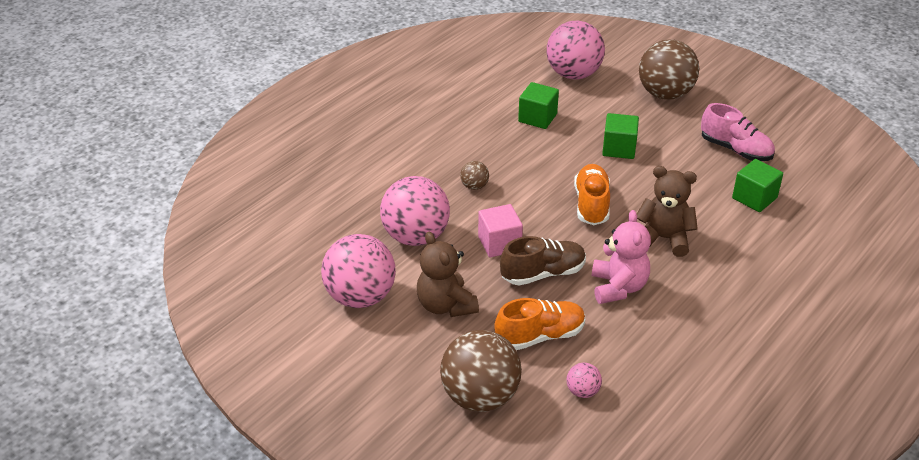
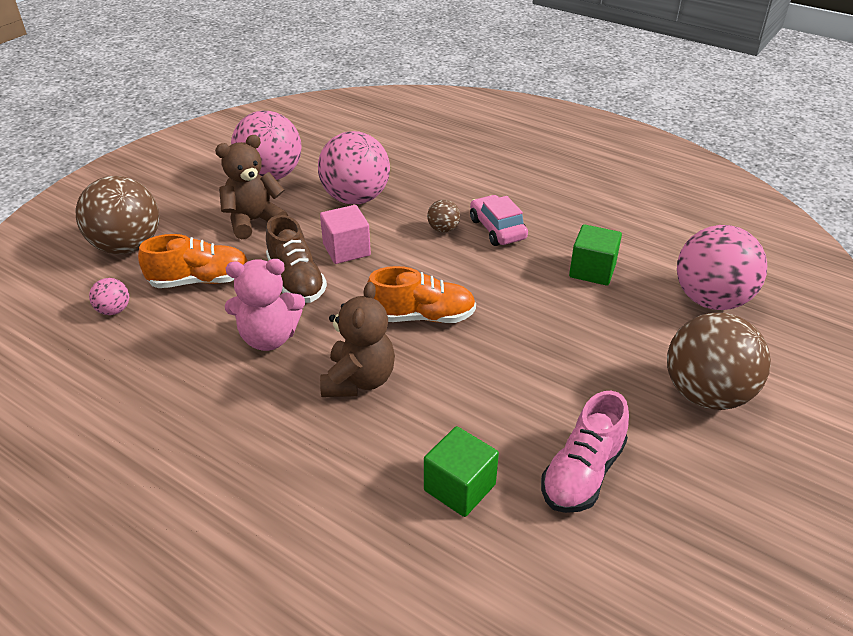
camera: 85 degrees right, 0 degrees up
orange shoe [494,298,585,350] -> orange shoe turned 75 degrees counterclockwise [138,234,248,288]
green cube [602,113,639,159] -> none
none -> pink car [470,195,528,246]

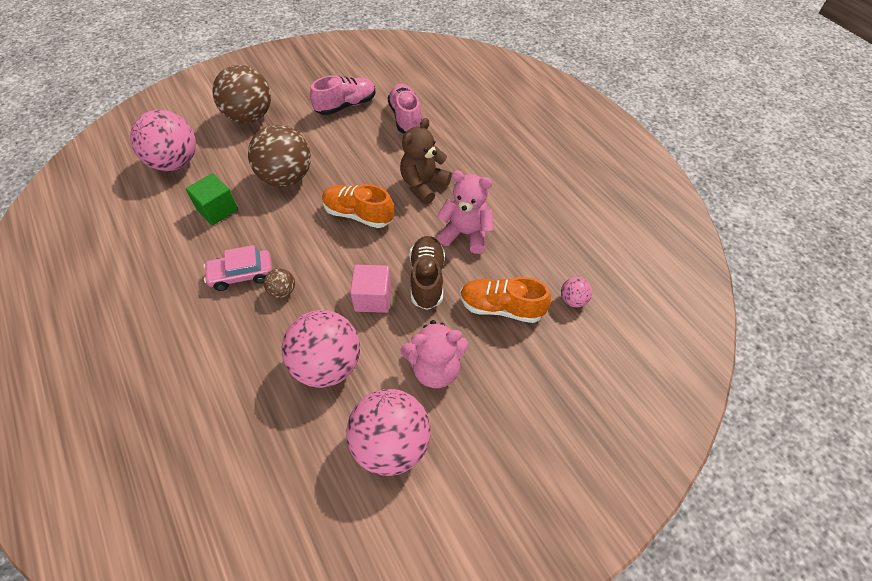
camera: 155 degrees left, 15 degrees up
brown ball [75,176,159,255] -> brown ball moved to [248,124,311,187]
brown teddy bear [215,135,288,239] -> pink teddy bear [400,320,468,388]
green cube [424,426,499,517] -> pink shoe [388,84,422,134]
pink car [470,195,528,246] -> pink car turned 75 degrees clockwise [204,245,272,291]

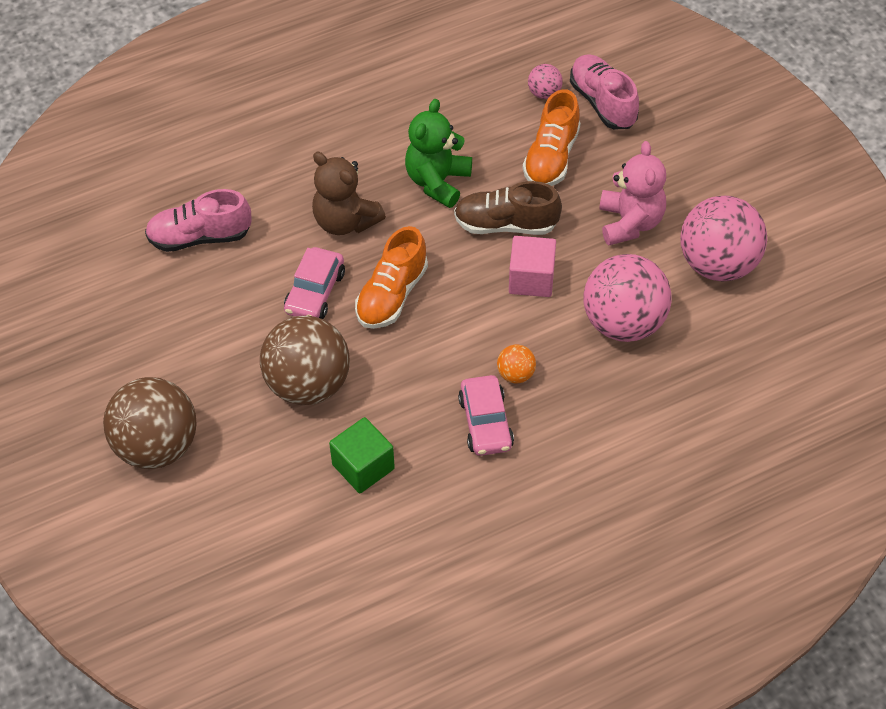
camera: 85 degrees left, 0 degrees up
pink ball [130,110,196,171] -> none
brown ball [264,268,295,298] -> orange ball [497,344,536,384]
pink shoe [310,75,376,115] -> pink shoe moved to [570,54,639,129]
pink teddy bear [437,170,494,254] -> green teddy bear [405,99,472,208]
none -> pink car [284,247,345,319]

